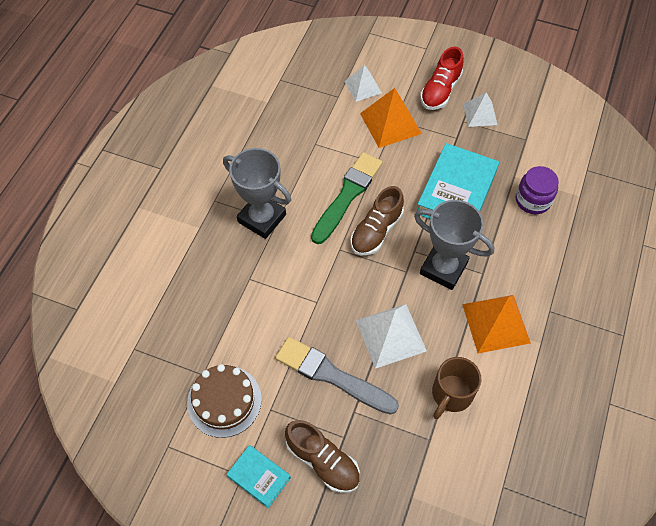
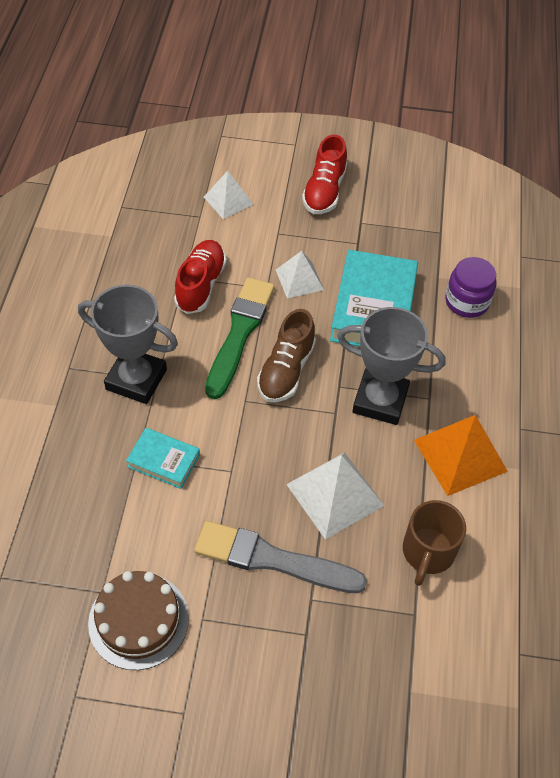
camera: 15 degrees left, 5 degrees down
turquoise book [226,445,291,508] -> turquoise book moved to [126,428,200,489]
brown shoe [285,420,360,493] -> none
orange pyramid [360,88,422,148] -> none
white pyramid [463,92,498,127] -> white pyramid moved to [276,251,324,298]
none -> red shoe [174,240,227,314]

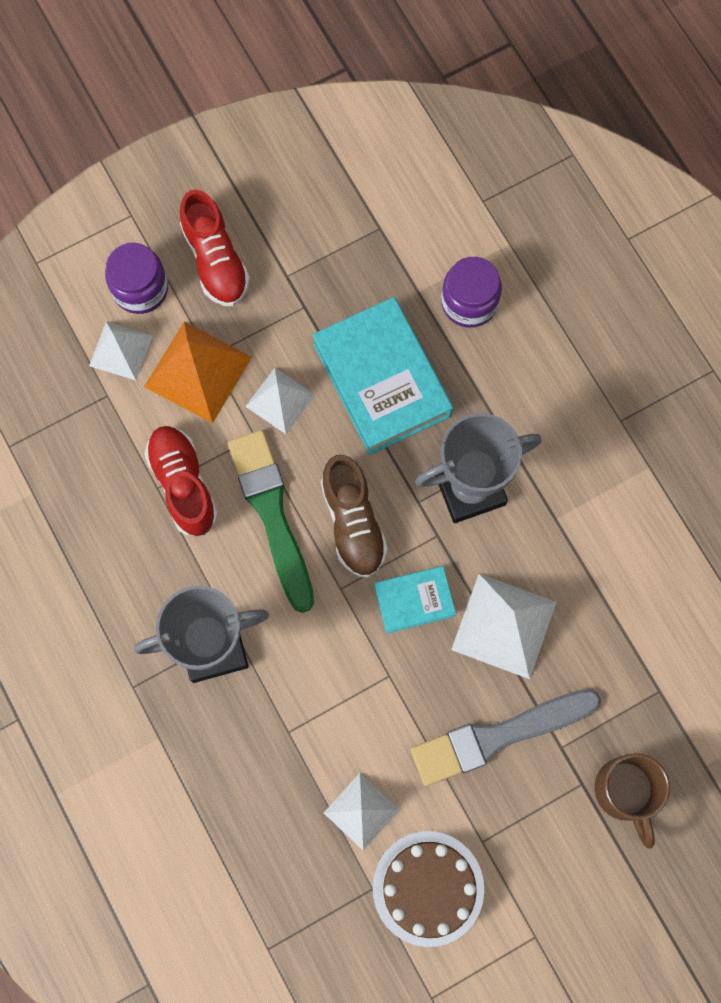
camera: 35 degrees left, 20 degrees up
turquoise book [126,428,200,489] -> turquoise book moved to [374,566,456,634]
brown mug [403,500,466,586] -> brown mug moved to [594,753,670,849]
orange pyramid [414,415,508,496] -> orange pyramid moved to [144,322,252,423]
none -> purple jar [105,243,168,314]
none -> white pyramid [324,773,400,850]

